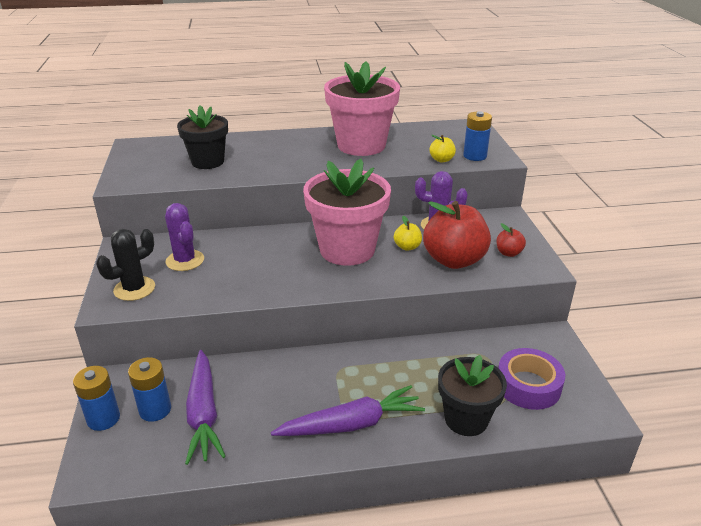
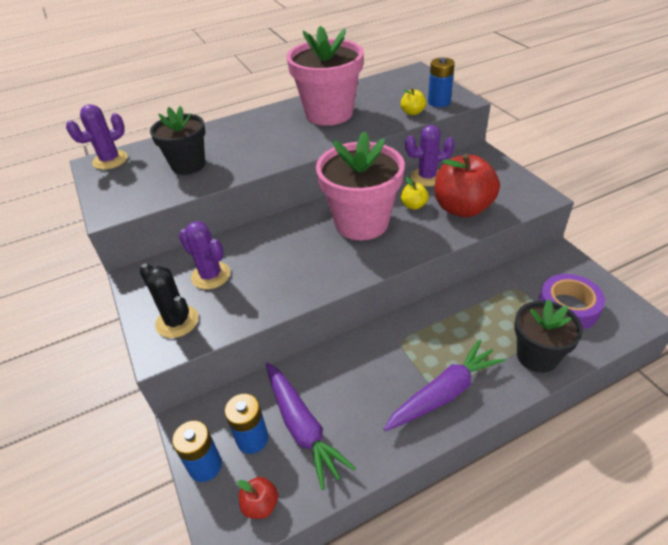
camera: 15 degrees left, 10 degrees up
black cactus [96,229,155,301] -> black cactus turned 75 degrees counterclockwise [140,263,198,338]
red apple [496,223,526,257] -> red apple moved to [237,477,278,519]
none -> purple cactus [66,104,128,170]

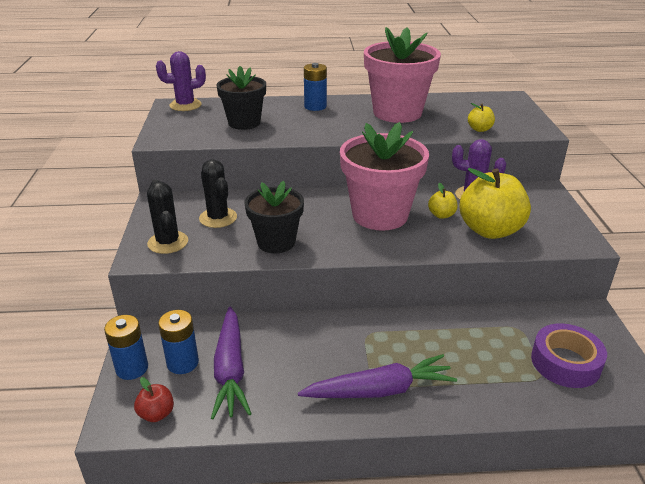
camera: 20 degrees right, 10 degrees down
purple cactus [179,221,230,290] -> black cactus [199,159,237,228]
blue battery [428,58,455,107] -> blue battery moved to [304,63,327,111]
red apple [435,154,500,218] -> yellow apple [460,168,531,239]
black flower pot [514,299,583,373] -> black flower pot moved to [244,181,304,253]

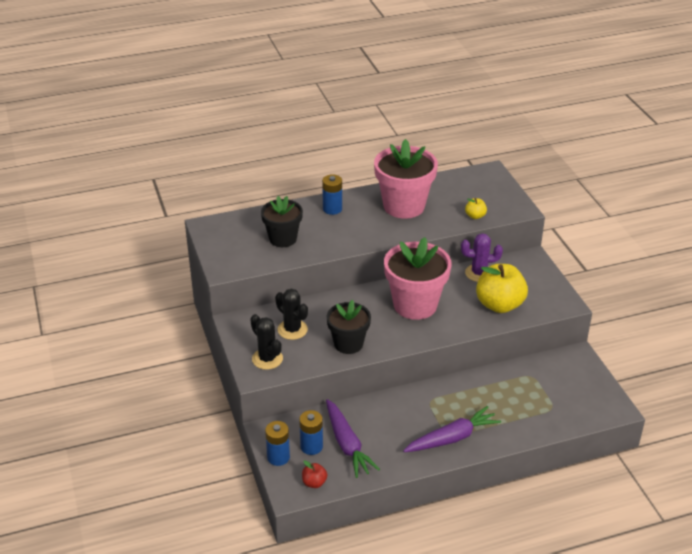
camera: 15 degrees left, 5 degrees up
purple cactus [156,51,206,111] -> none
yellow apple [428,183,458,219] -> none
purple tape [531,323,607,388] -> none

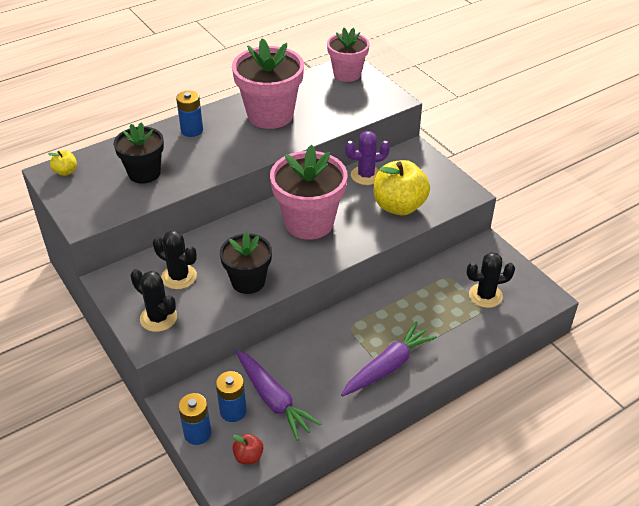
camera: 15 degrees left, 5 degrees up
yellow apple [465,198,487,219] -> yellow apple moved to [48,150,77,176]
none -> pink flower pot [327,28,369,82]
none -> black cactus [467,252,515,308]

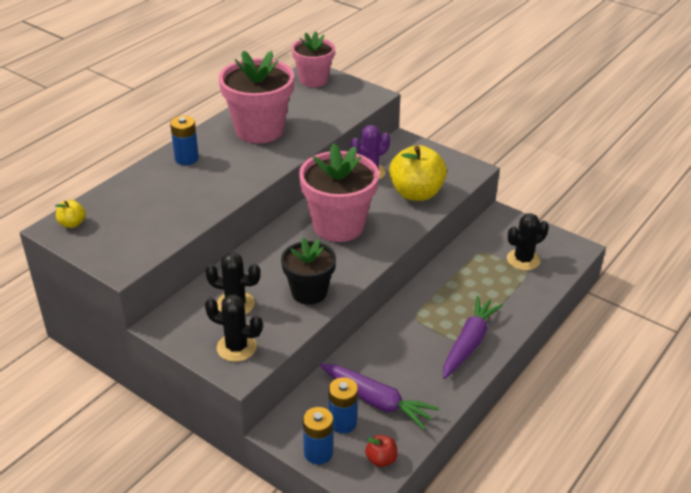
camera: 20 degrees left, 5 degrees down
black flower pot [114,122,164,184] -> none

